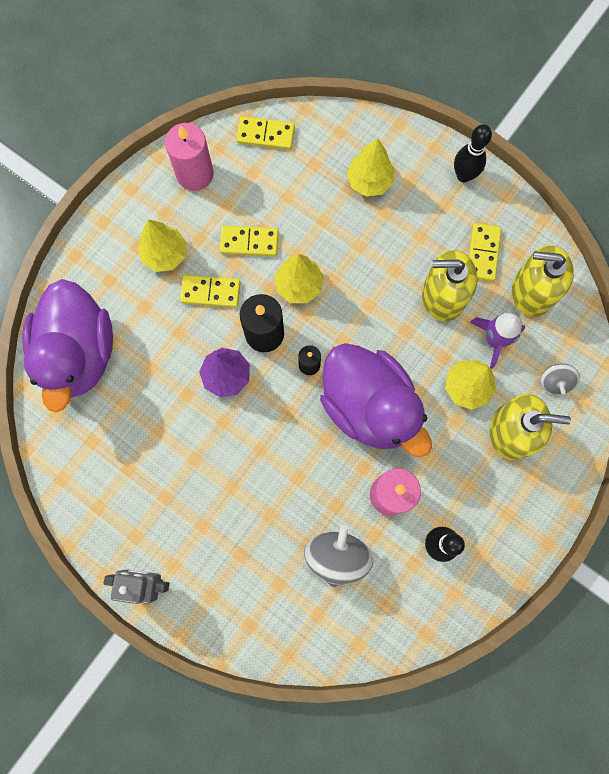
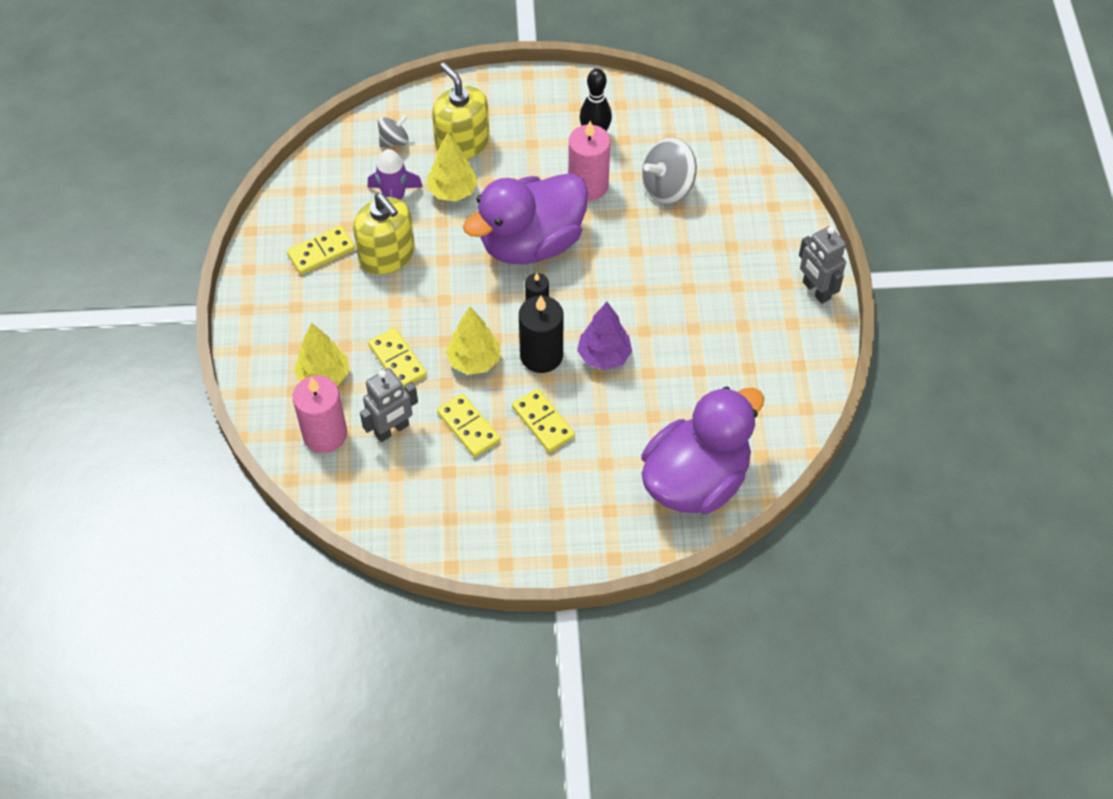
camera: 130 degrees left, 20 degrees down
yellow tree [138,219,187,272] -> none
pink candle [165,123,214,191] -> pink candle moved to [293,375,347,453]
yellow domino [236,116,295,150] -> yellow domino moved to [368,328,427,387]
purple duck [320,343,432,457] -> purple duck turned 135 degrees counterclockwise [463,173,588,264]
black bowling pin [454,124,492,182] -> none
yellow soap dispenser [512,245,574,317] -> none
none -> grey robot [360,368,418,442]

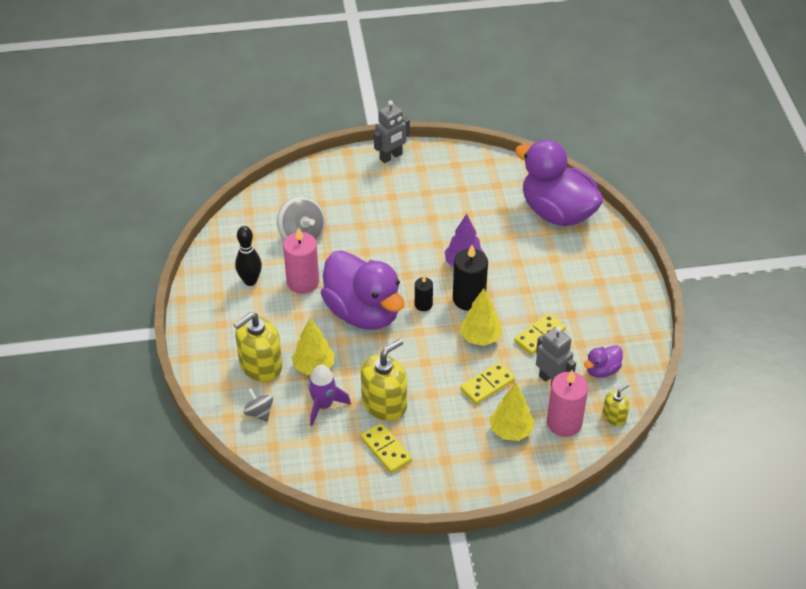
camera: 95 degrees left, 10 degrees down
yellow domino [512,389,575,453] -> none
none -> purple duck [584,345,623,378]
none -> yellow soap dispenser [602,384,630,426]

